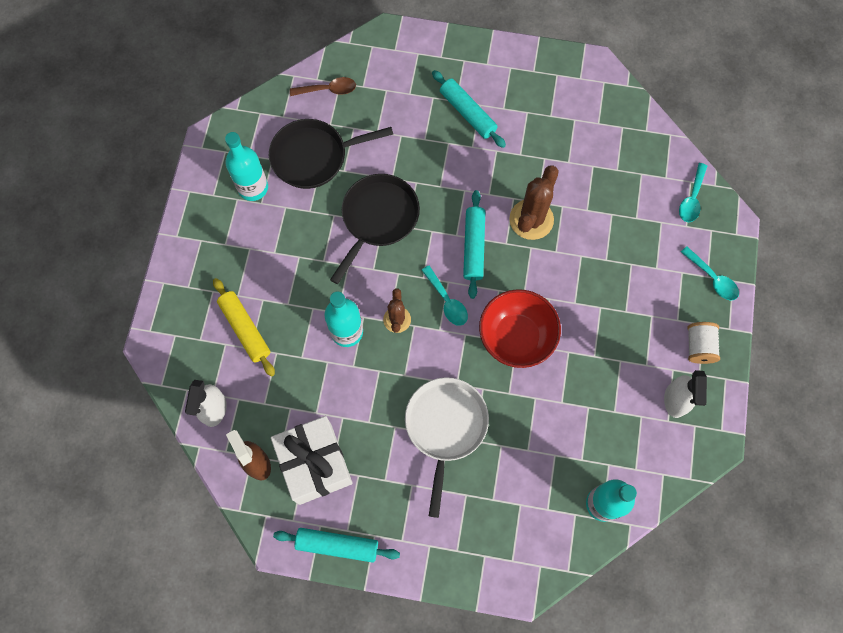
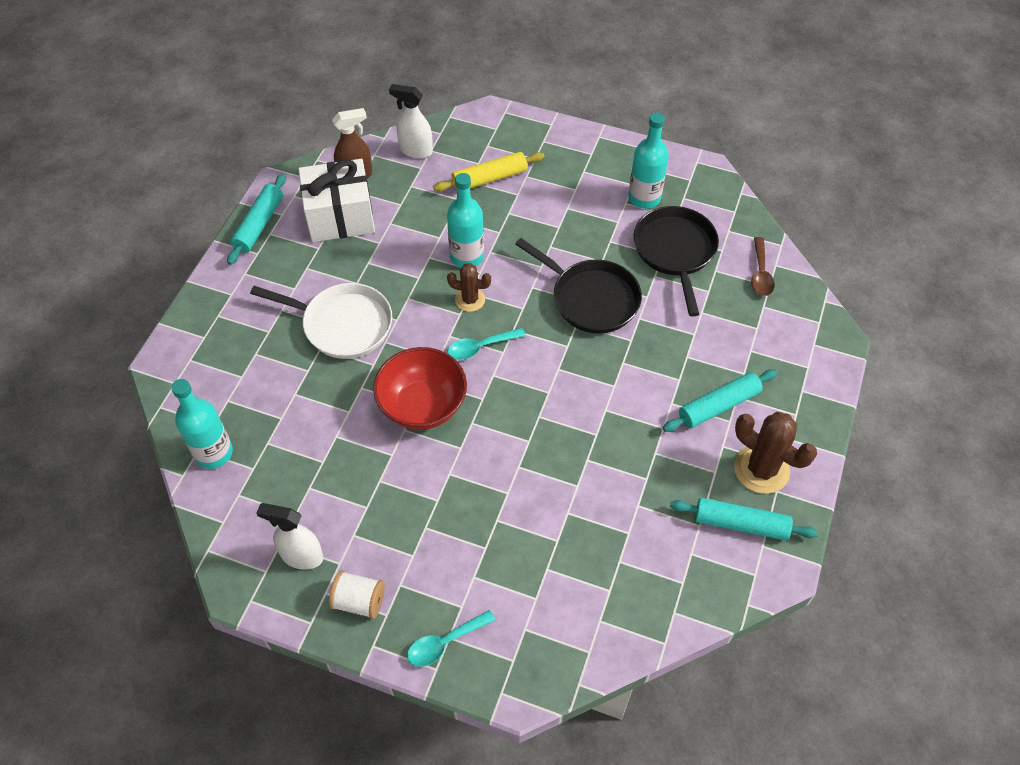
camera: 100 degrees right, 15 degrees down
turquoise rolling pin [463,190,485,299] -> turquoise rolling pin moved to [670,498,818,541]
brown cactus [509,165,559,240] -> brown cactus moved to [734,412,817,494]
turquoise spoon [679,163,707,222] -> none

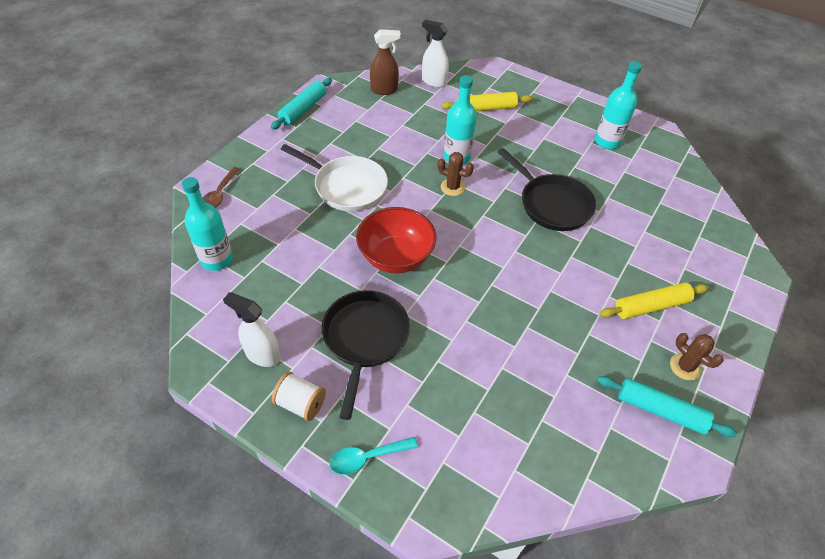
camera: 10 degrees right, 5 degrees down
white gift [299,159,375,242] -> none
turquoise spoon [448,328,526,360] -> none
black pan [634,206,719,317] -> black pan moved to [322,290,410,420]
turquoise rolling pin [663,369,777,432] -> yellow rolling pin [599,283,709,319]
brown cactus [734,412,817,494] -> brown cactus [670,333,724,380], size x0.60
brown spoon [751,237,775,296] -> brown spoon moved to [203,167,241,208]

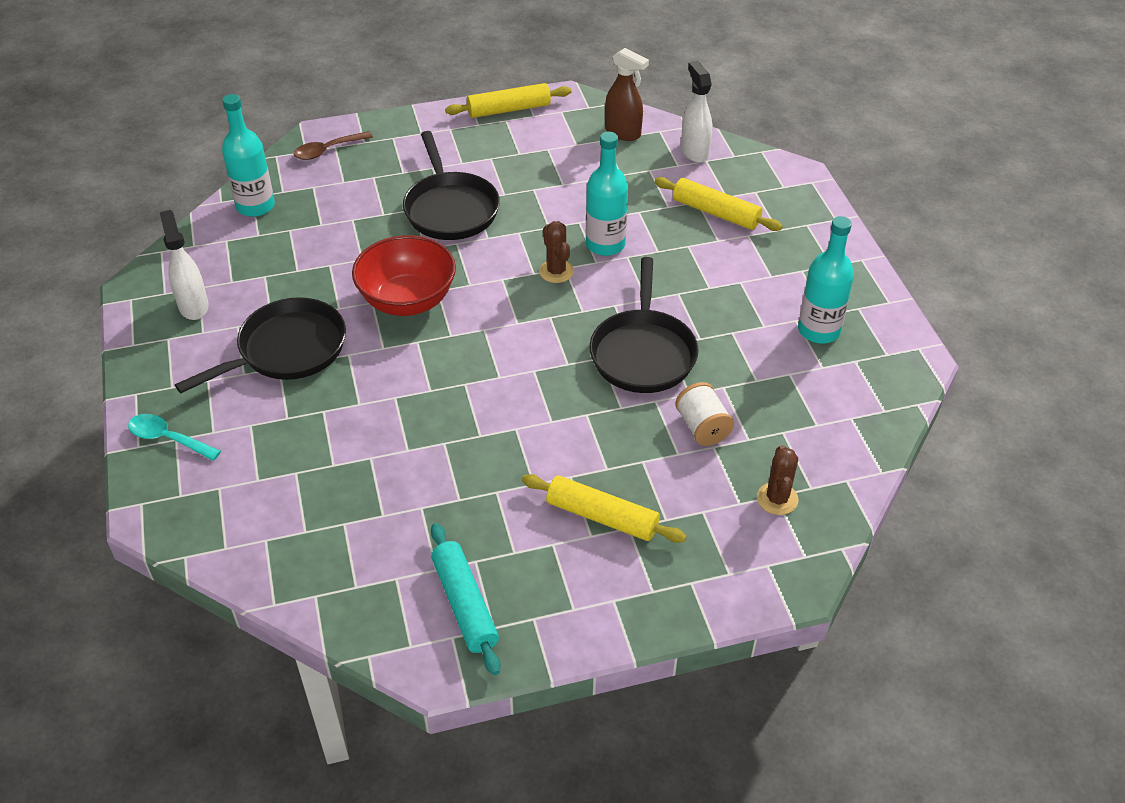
camera: 45 degrees right, 5 degrees down
turquoise rolling pin [271,78,332,130] -> yellow rolling pin [445,83,571,118]
white spool [272,372,326,421] -> white spool moved to [675,382,734,446]
white pan [281,144,388,211] -> black pan [403,131,500,240]
brown cactus [670,333,724,380] -> brown cactus moved to [757,445,799,515]

